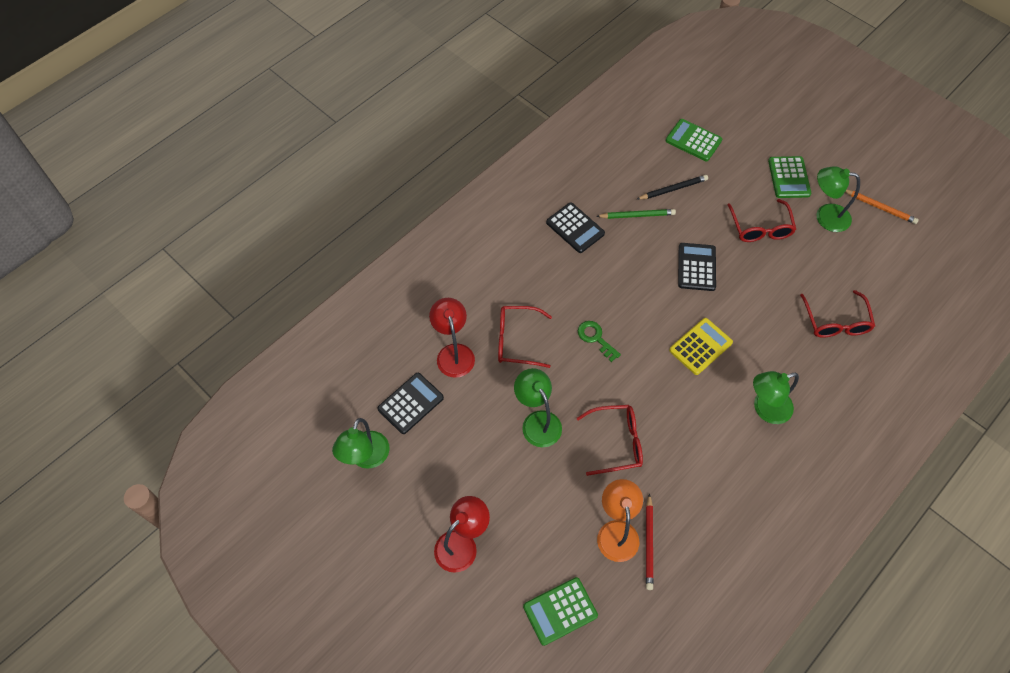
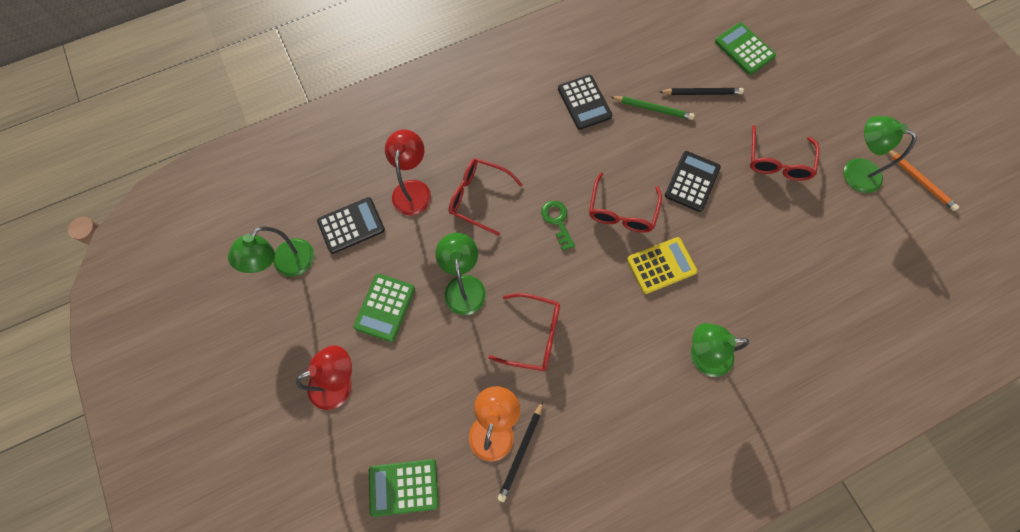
camera: 20 degrees right, 10 degrees up
red pencil [646,493,653,590] -> black pencil [498,401,543,502]
green calculator [768,156,811,198] -> green calculator moved to [354,274,415,342]
red glasses [800,290,875,338] -> red glasses moved to [589,172,662,233]

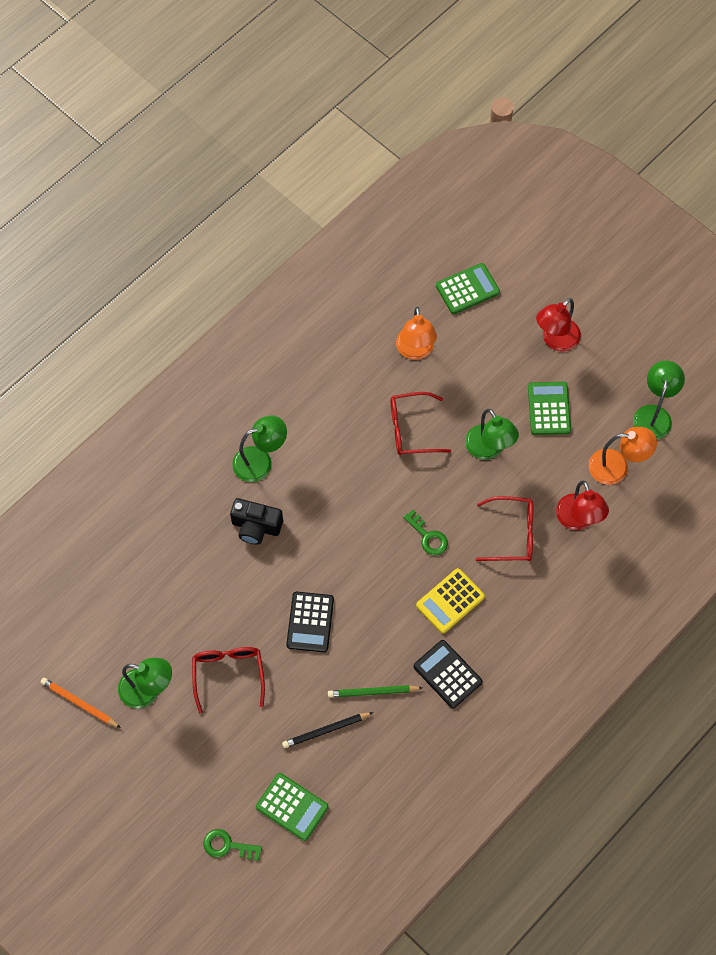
camera: 160 degrees right, 5 degrees down
black calculator [317,197,385,254] -> orange lamp [589,427,657,485]
black pencil [498,401,543,502] -> none
red glasses [589,172,662,233] -> none
yellow calculator [627,237,697,294] -> yellow calculator moved to [416,568,485,634]
none -> green key [204,829,262,861]
none -> black camera [230,498,283,545]

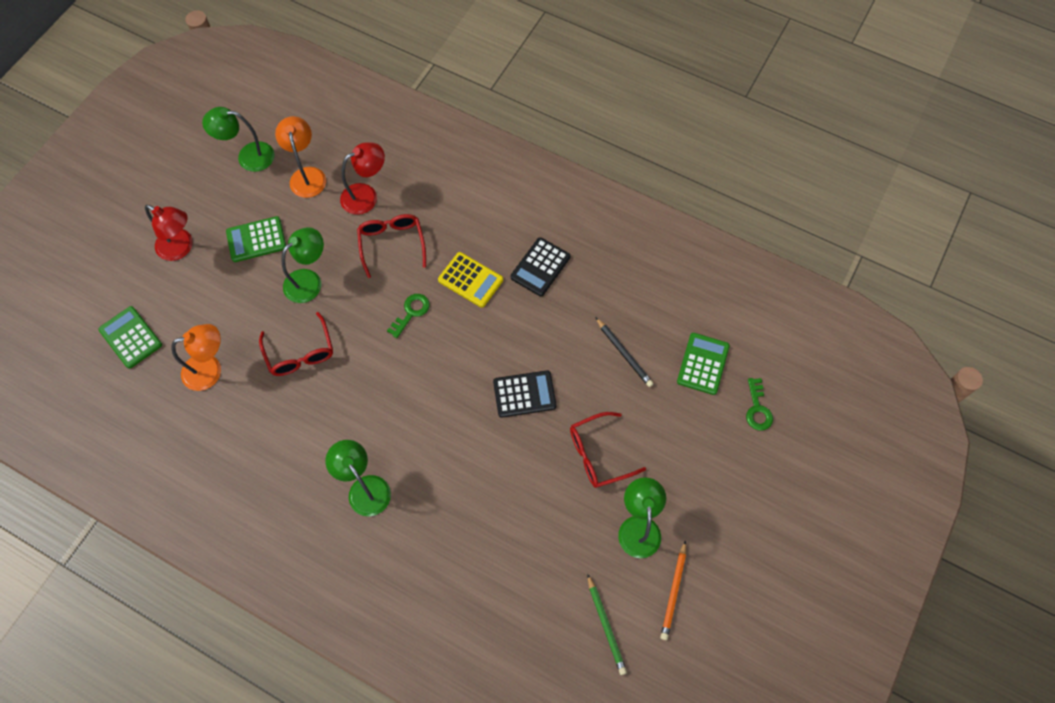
camera: 105 degrees left, 0 degrees up
black camera [230,498,283,545] -> none
green pencil [328,685,422,698] -> green pencil moved to [587,574,627,675]

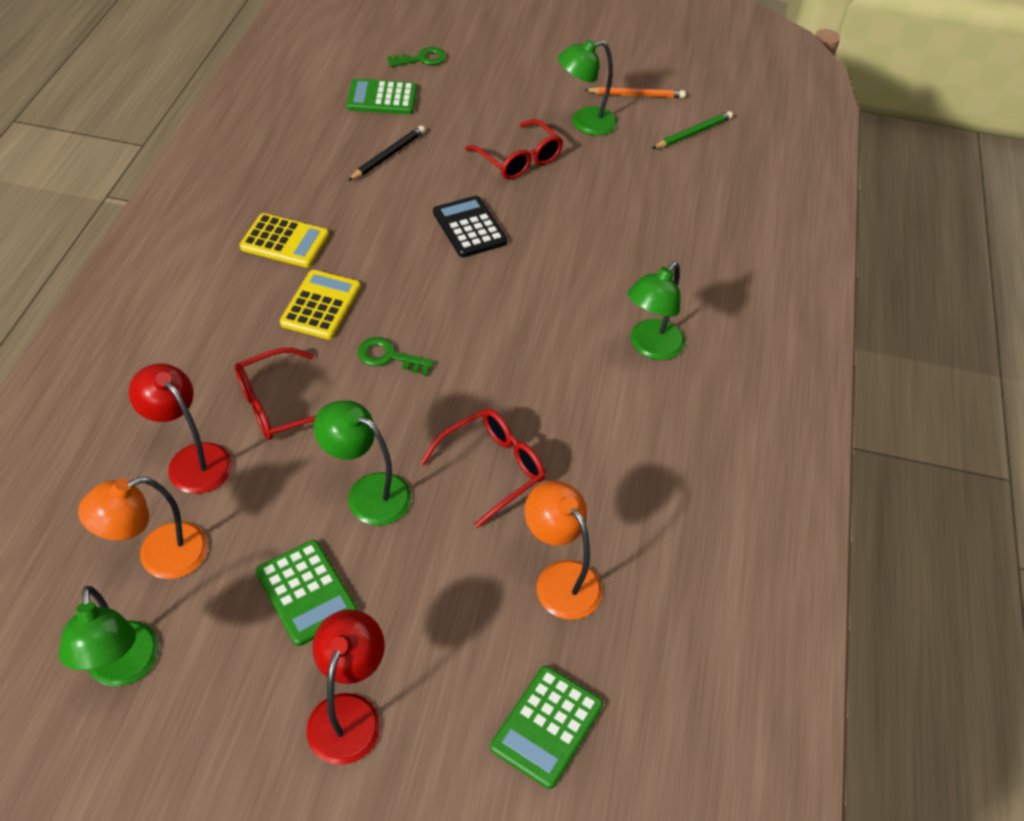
camera: 110 degrees left, 15 degrees down
black calculator [510,237,570,296] -> yellow calculator [239,213,329,268]

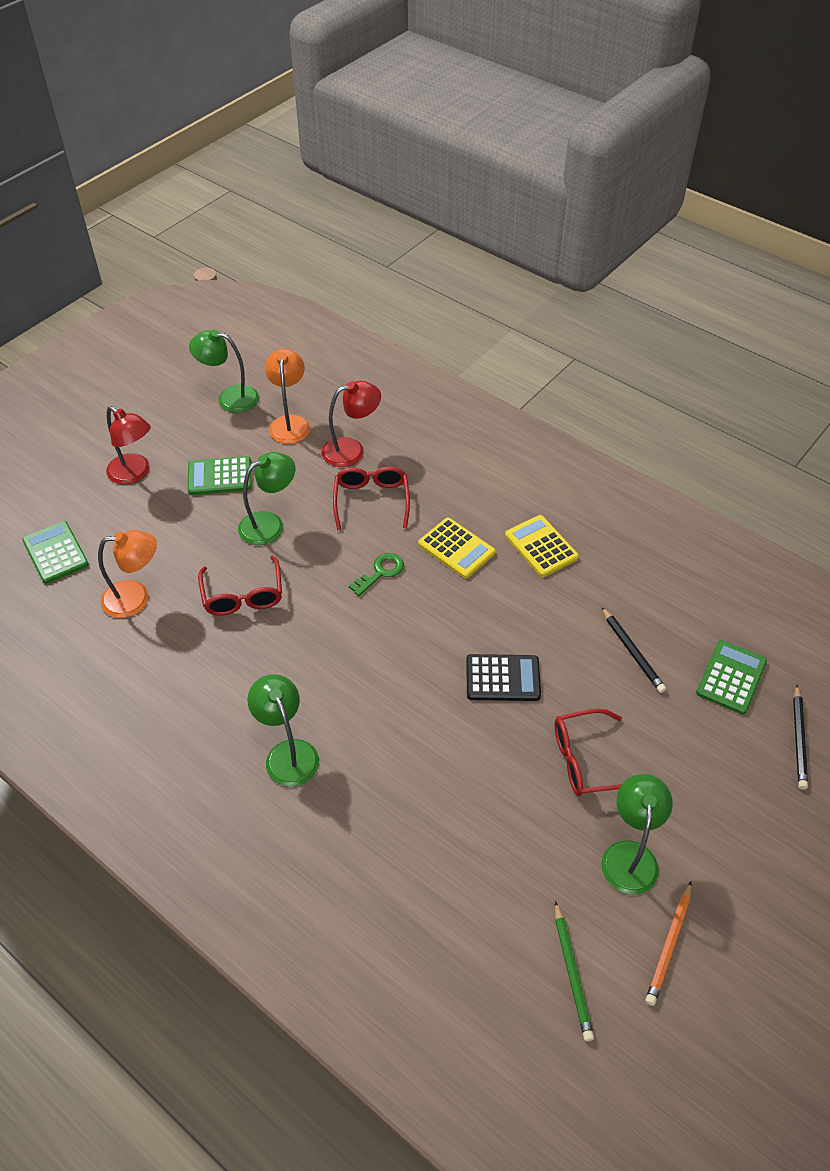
camera: 120 degrees right, 0 degrees up
yellow calculator [239,213,329,268] -> yellow calculator turned 105 degrees clockwise [505,515,579,577]
green key [387,47,447,67] -> black pencil [793,685,808,790]

